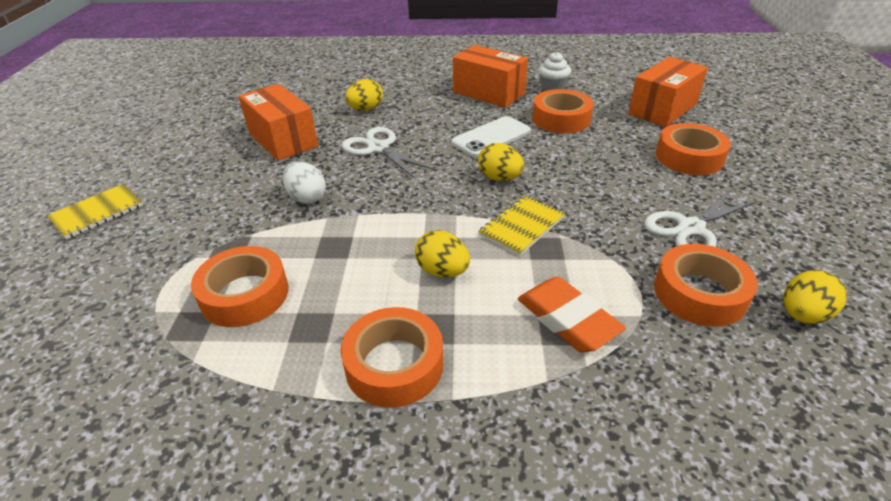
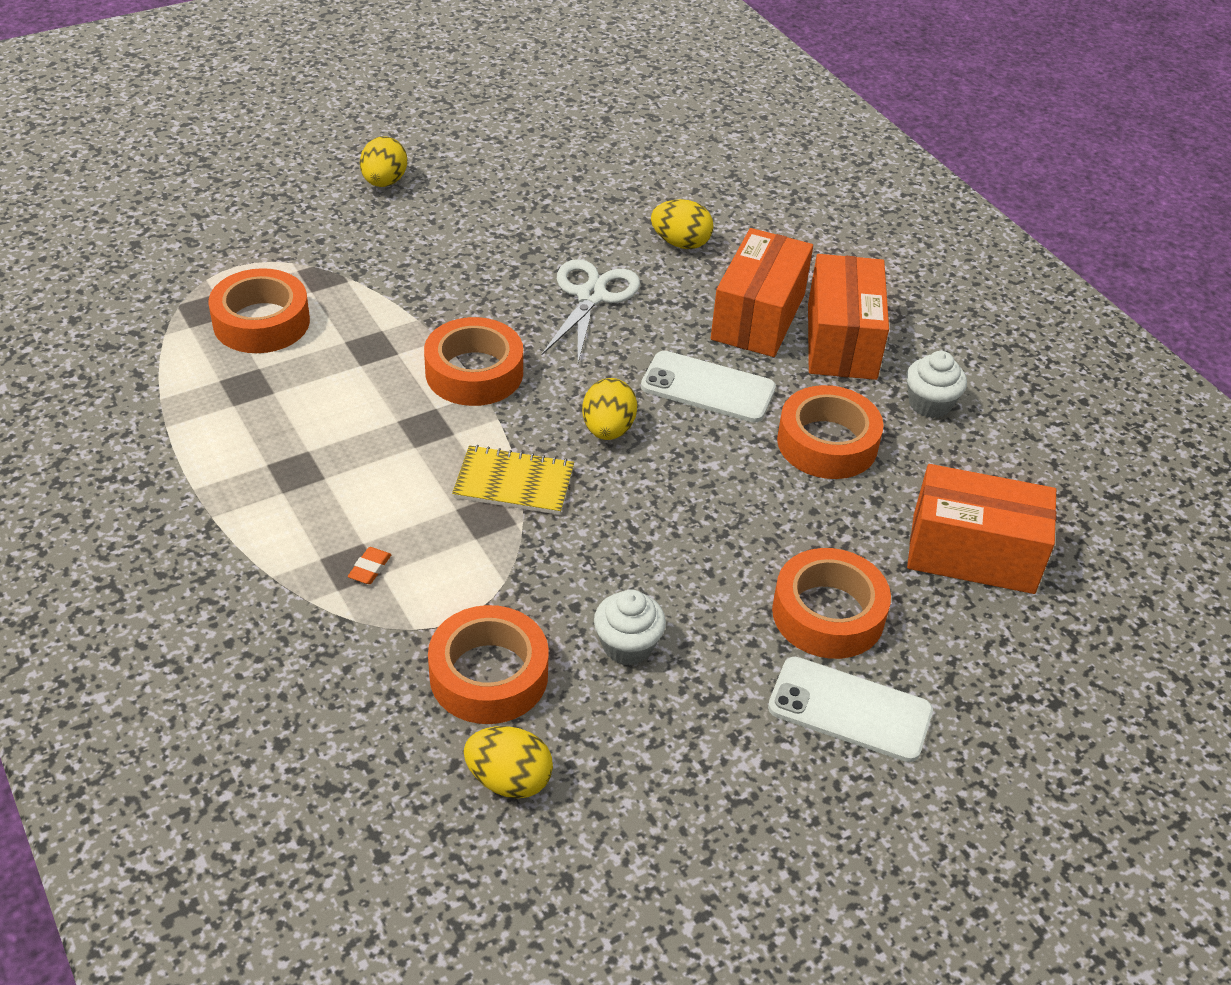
camera: 55 degrees right, 5 degrees up
yellow notebook [47,184,143,239] -> none
orange box [239,84,318,161] -> orange box moved to [711,228,813,357]
white egg [282,162,326,204] -> none
orange tape [341,307,444,408] -> orange tape moved to [424,317,523,406]
yellow egg [415,230,470,278] -> yellow egg moved to [360,136,407,187]
orange eraser [518,277,626,353] -> orange eraser [348,547,391,584], size x0.40
white scissors [644,190,758,247] -> white cupcake [594,589,666,665]
none -> white phone [768,657,933,762]

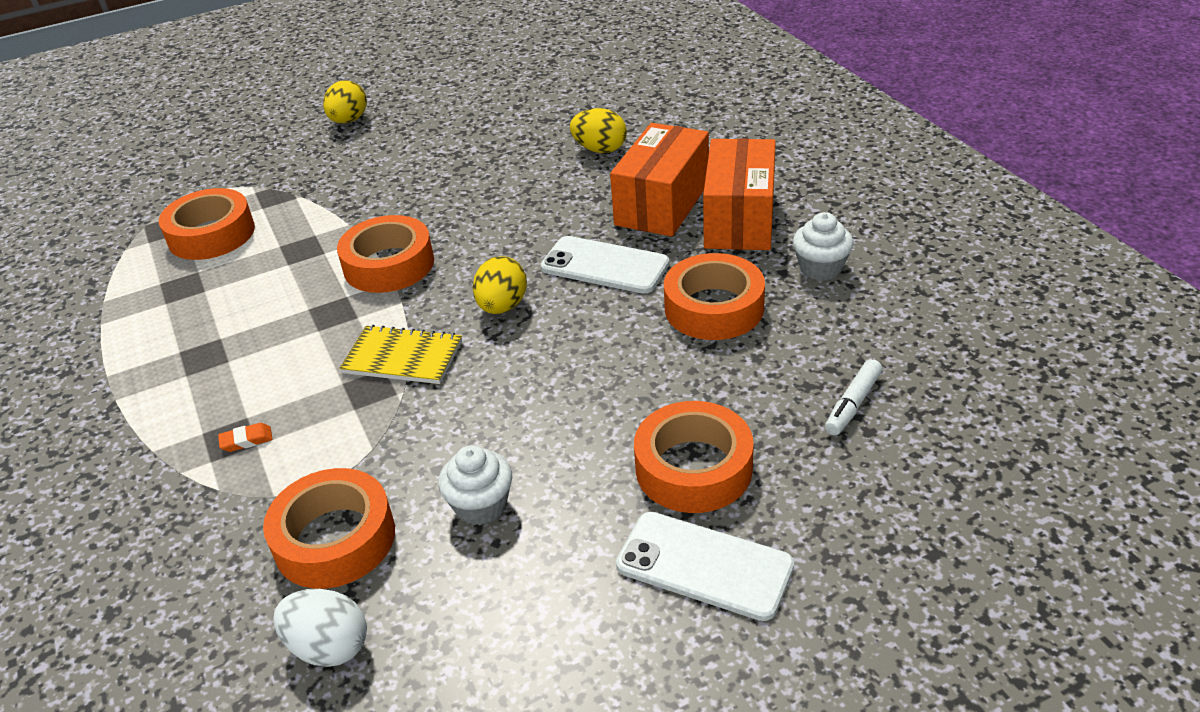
camera: 10 degrees right, 5 degrees down
orange eraser [348,547,391,584] -> orange eraser turned 45 degrees clockwise [218,423,272,452]
yellow egg [464,726,553,799] -> white egg [273,589,367,667]
white scissors [542,259,640,363] -> none
orange box [907,464,1056,594] -> white marker [825,359,882,436]

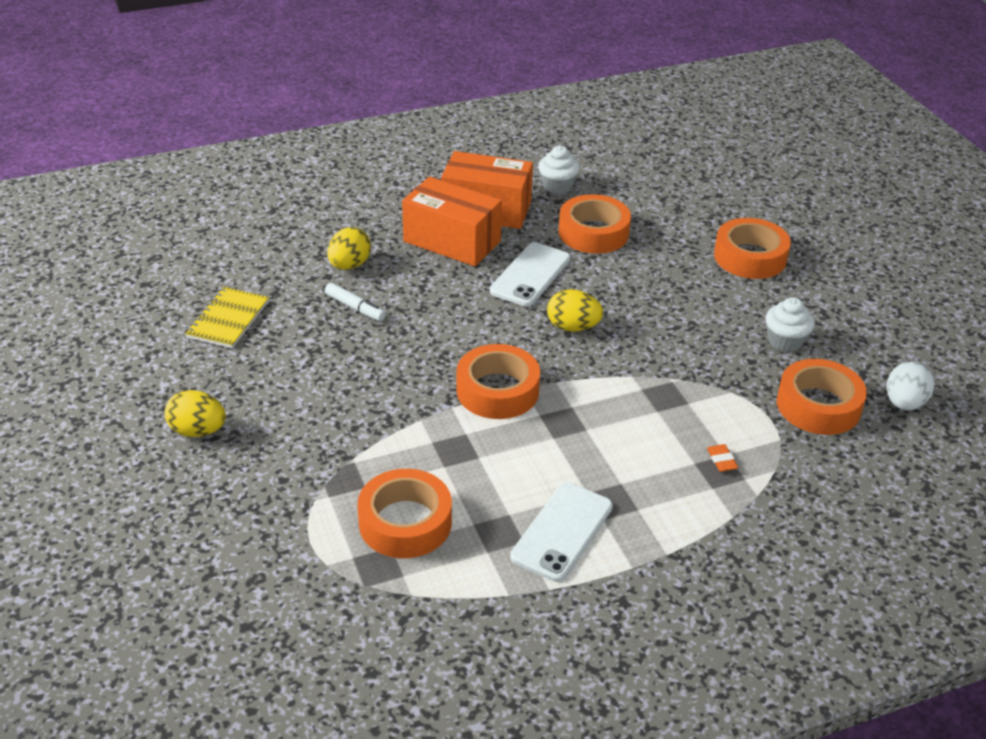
camera: 90 degrees left, 0 degrees up
yellow notebook [340,325,462,384] -> yellow notebook moved to [185,287,269,348]
white phone [616,512,794,621] -> white phone moved to [510,482,613,582]
white marker [825,359,882,436] -> white marker moved to [325,283,386,321]

